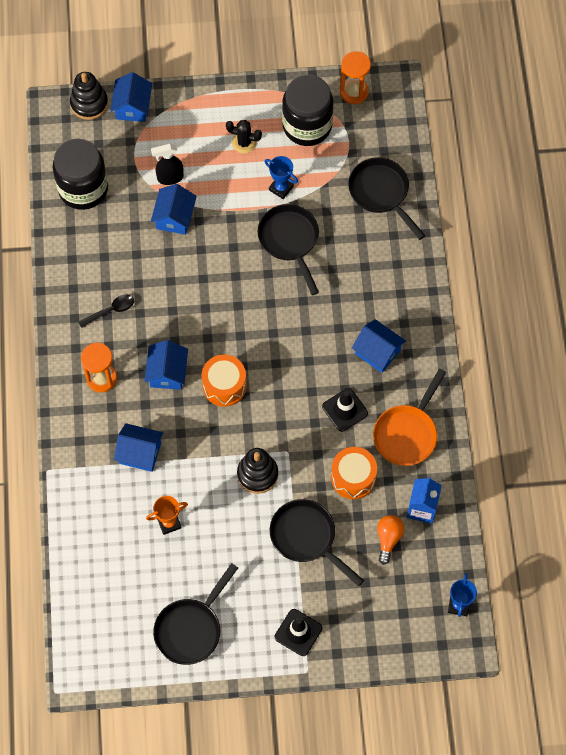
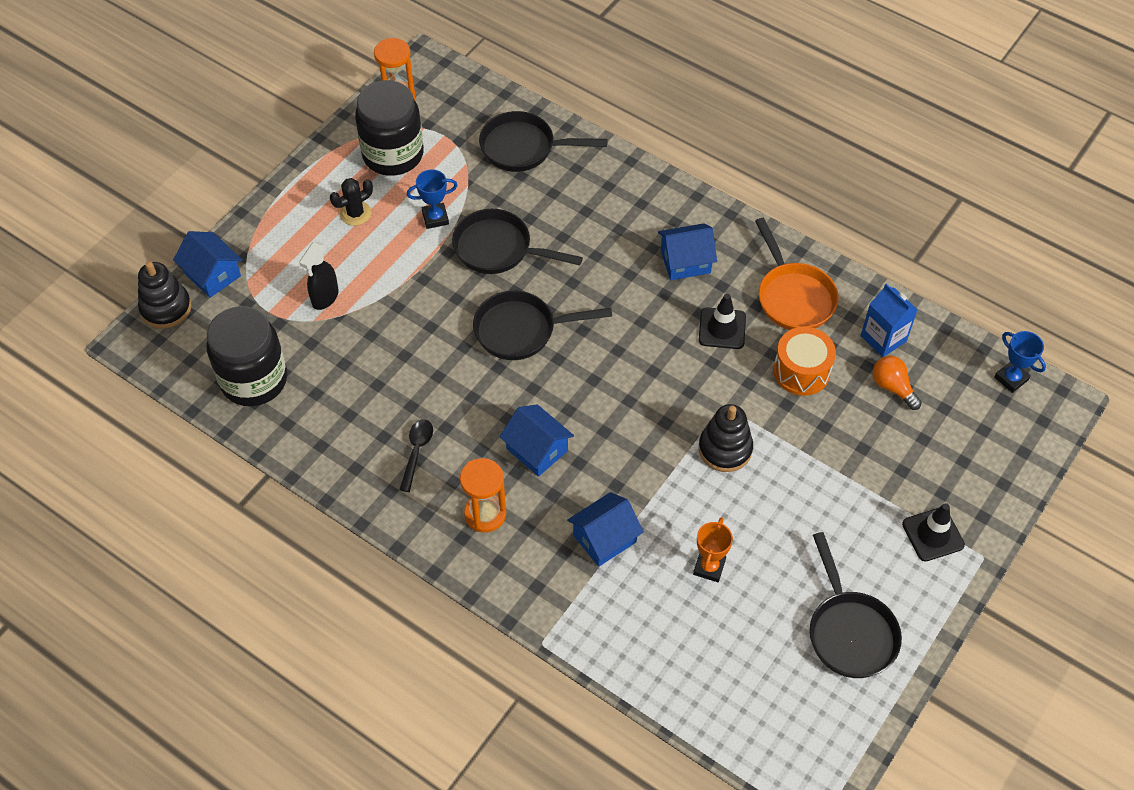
camera: 50 degrees left, 10 degrees down
blue house [151,184,197,235] -> none
orange drum [201,355,247,407] -> none
black pan [270,499,364,586] -> black pan moved to [473,291,612,360]

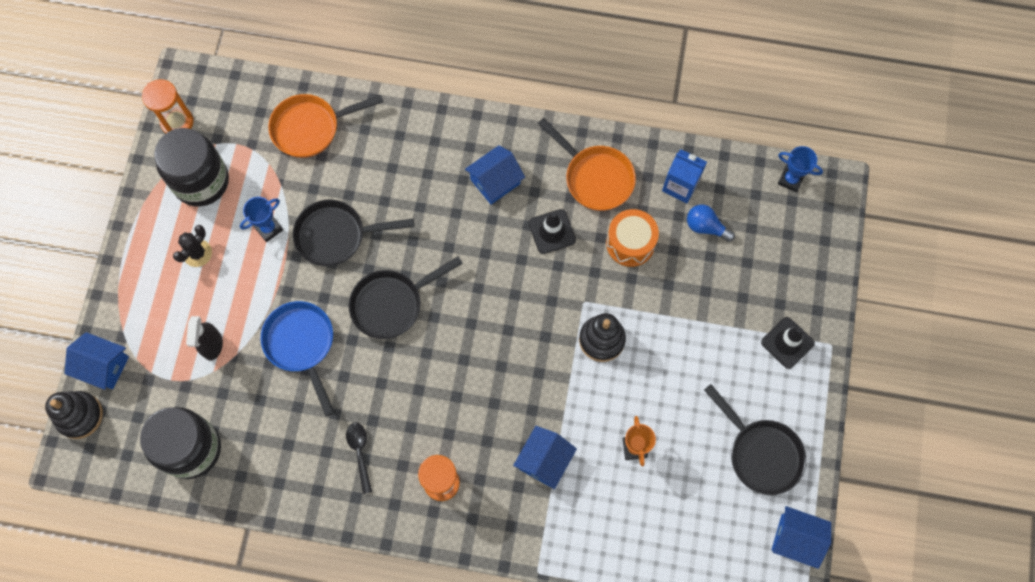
camera: 25 degrees left, 15 degrees up
black pan [479,111,608,172] -> orange pan [268,94,383,158]
blue house [500,404,574,477] -> blue house moved to [772,506,831,569]
orange light bulb [873,356,922,410] -> blue light bulb [687,204,735,242]
none -> blue pan [261,301,335,417]

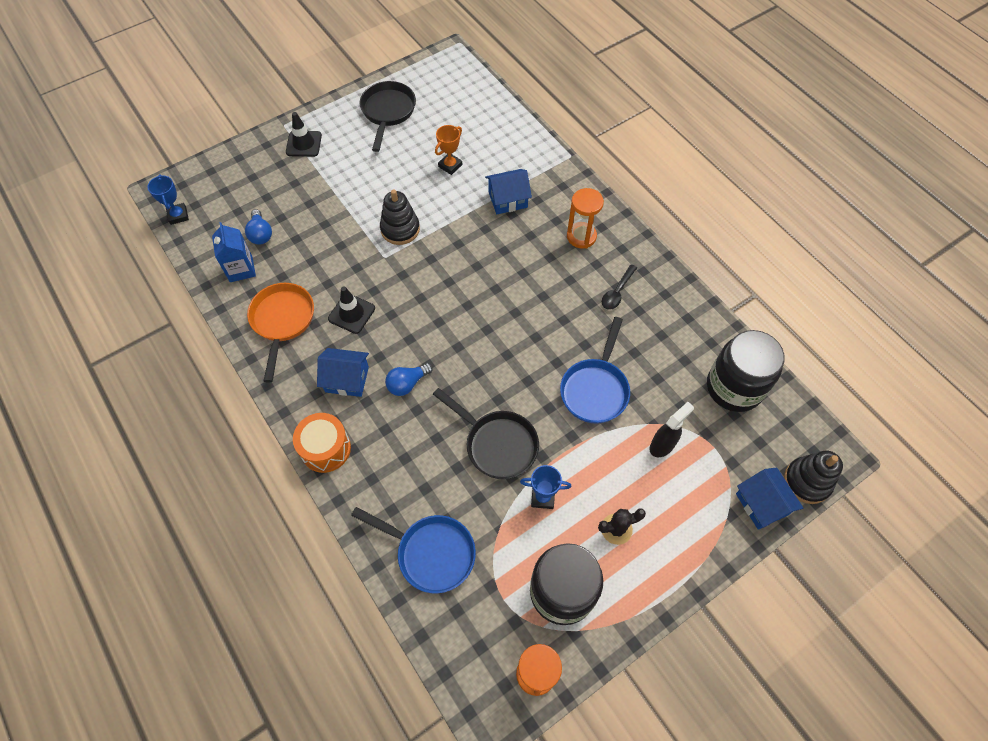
camera: 135 degrees left, 10 degrees down
orange pan [268,94,383,158] -> blue pan [351,507,476,593]
black pan [349,256,463,339] -> none
orange drum [606,209,659,267] -> orange drum moved to [293,413,351,473]
blue house [772,506,831,569] -> none
none -> blue light bulb [385,363,433,396]

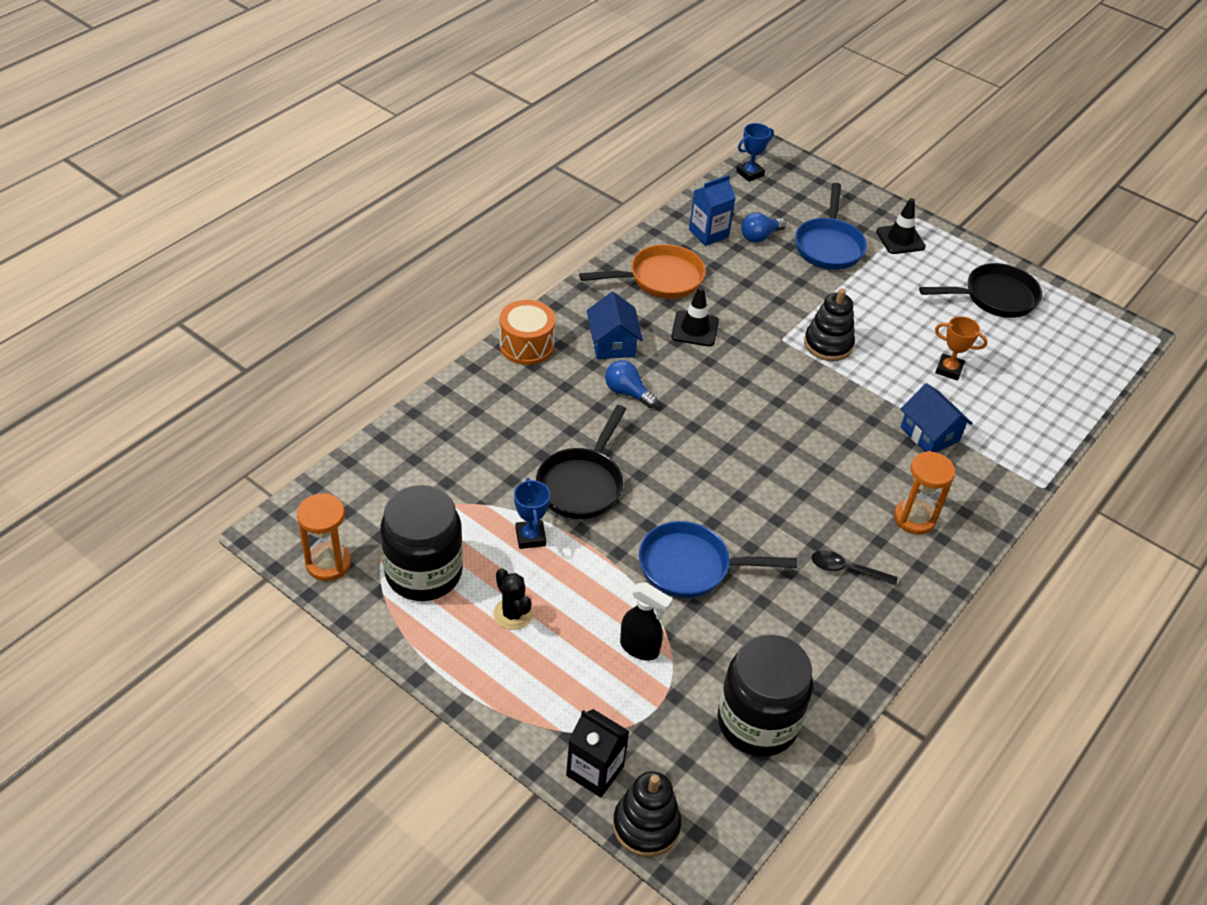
camera: 70 degrees right, 15 degrees down
blue pan [351,507,476,593] -> blue pan moved to [795,183,867,270]
blue house [736,467,803,529] -> black carton [566,709,629,797]

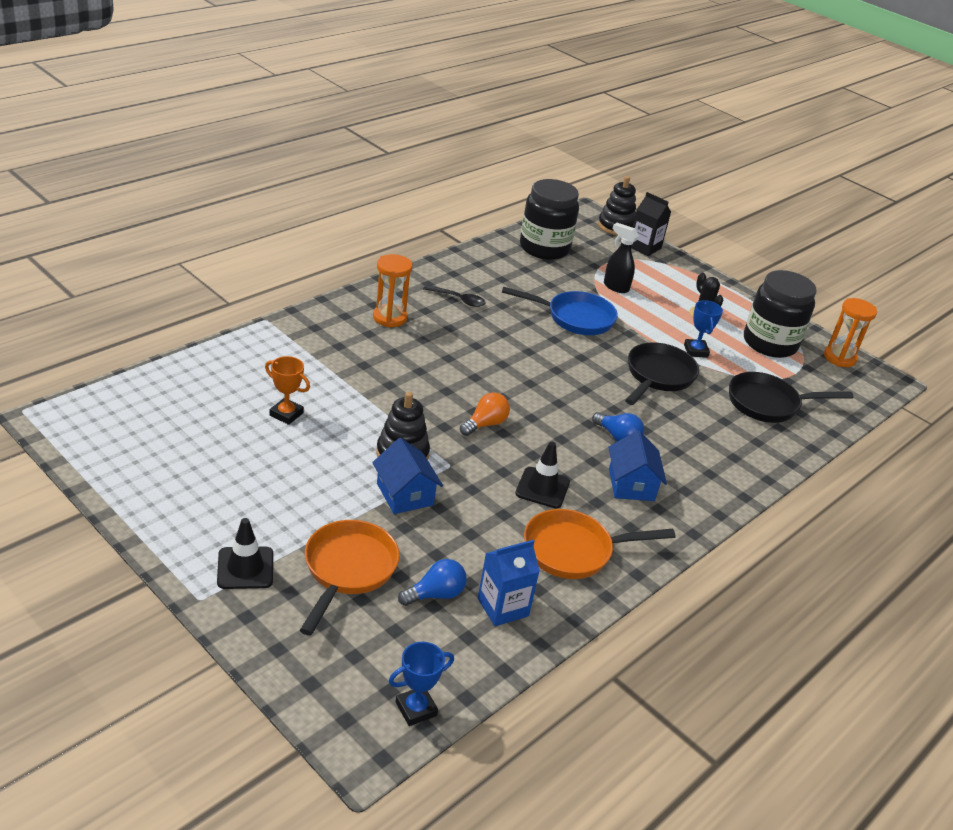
camera: 175 degrees left, 10 degrees down
orange drum [499,300,555,365] -> none
blue pan [795,183,867,270] -> orange pan [300,520,400,635]
blue house [900,383,973,452] -> blue house moved to [372,438,443,514]
black pan [919,263,1042,318] -> black pan moved to [729,372,854,423]
none -> orange light bulb [460,392,510,436]

